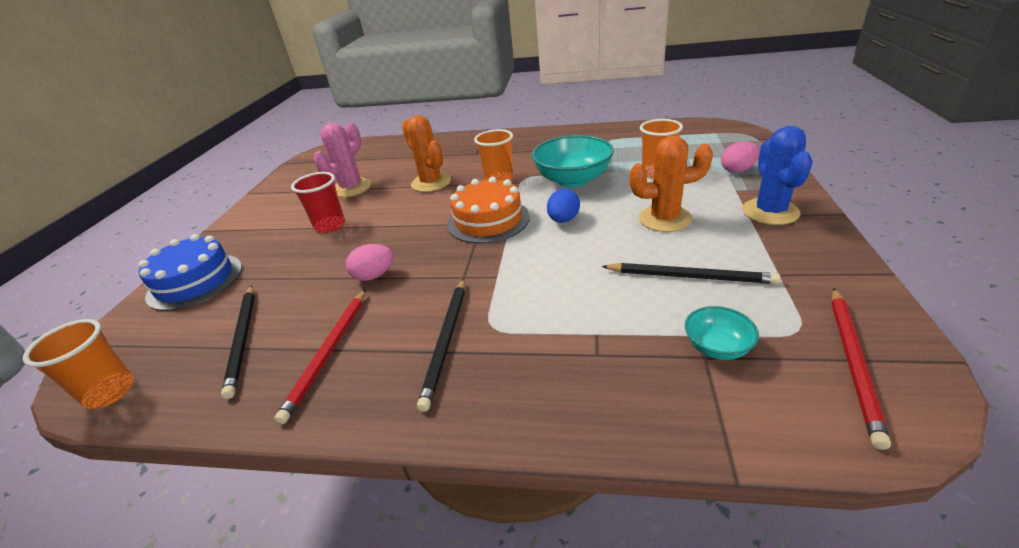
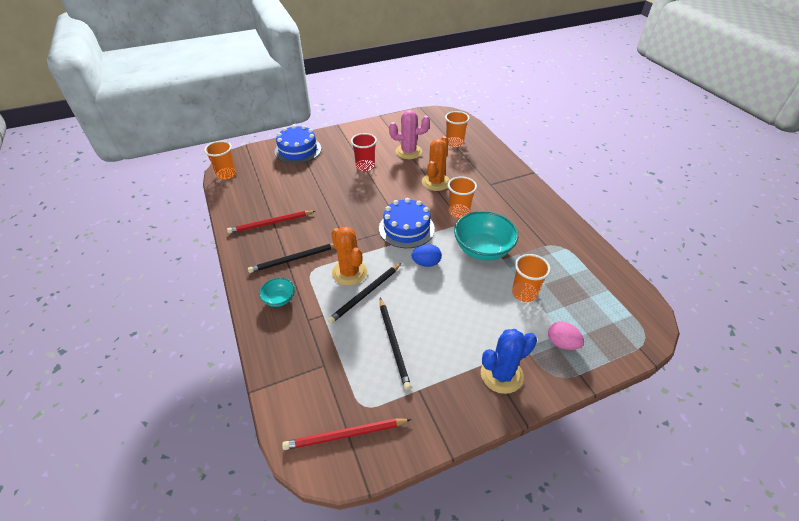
camera: 55 degrees right, 10 degrees up
black pencil [221,285,255,399] -> black pencil moved to [328,263,401,324]
pink egg [346,244,394,281] -> none
orange cake [447,177,530,244] -> blue cake [379,198,435,248]
orange cactus [629,136,713,232] -> orange cactus moved to [331,227,367,286]
turquoise bowl [685,306,759,360] -> turquoise bowl moved to [259,278,295,307]
none -> orange cup [445,111,470,147]

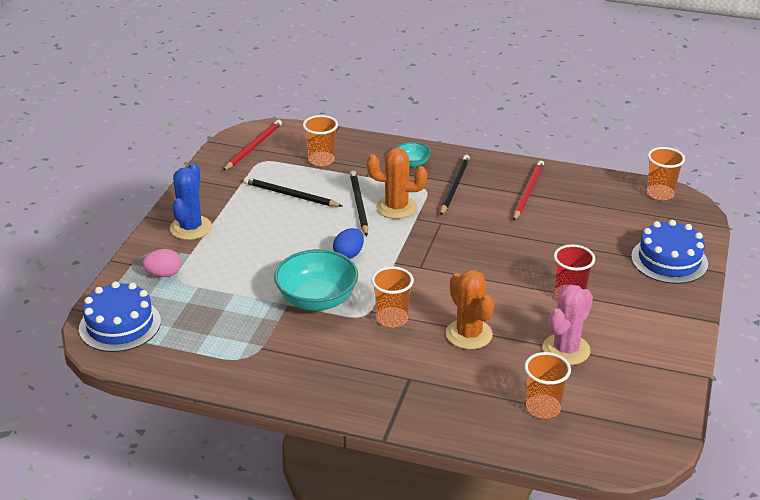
camera: 130 degrees right, 10 degrees down
blue cake [379,198,435,248] -> blue cake moved to [79,281,161,352]
orange cup [512,254,551,302] -> orange cup moved to [303,115,338,167]

